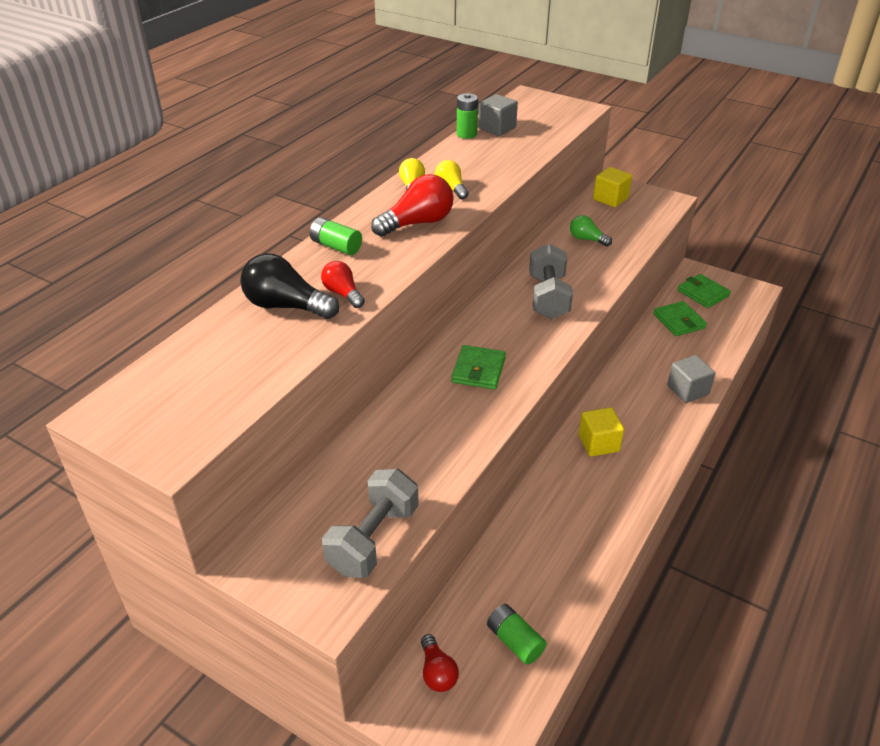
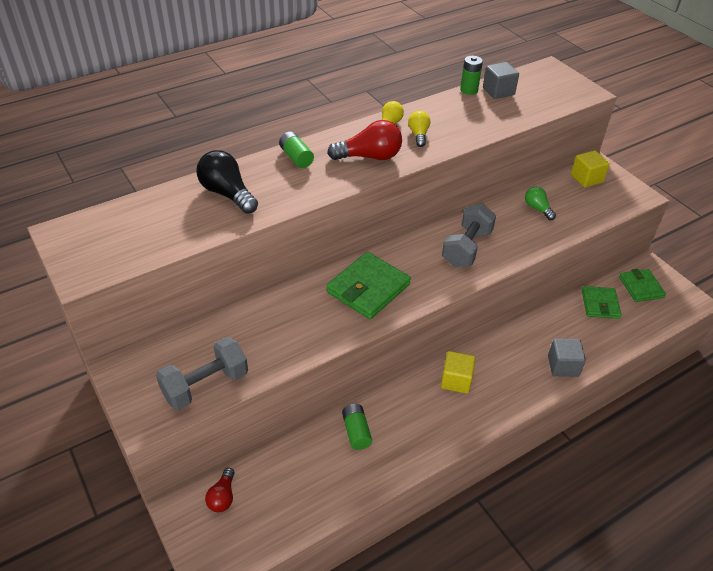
camera: 25 degrees right, 5 degrees up
red light bulb [321,261,365,308] -> none
green wallet [451,345,506,390] -> green wallet [326,252,411,319], size x1.54
green battery [487,604,547,665] -> green battery moved to [342,404,372,450]

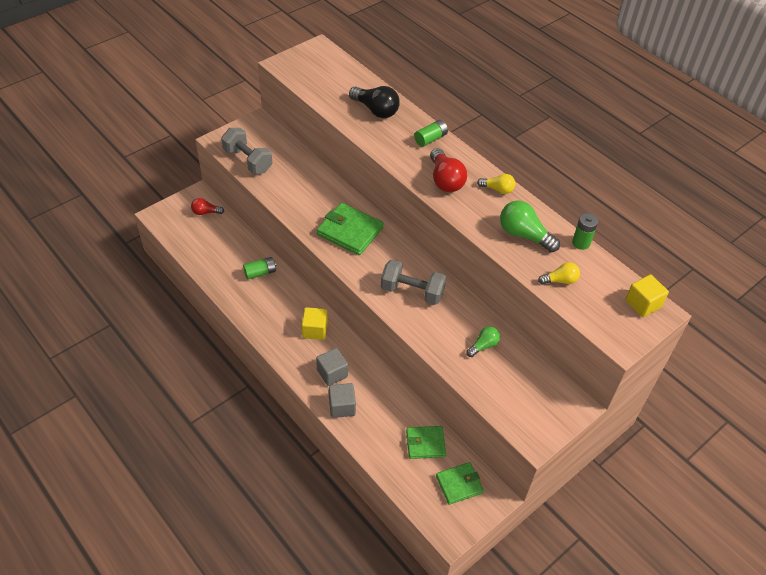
camera: 80 degrees right, 5 degrees up
black light bulb [197,150,258,214] -> black light bulb turned 90 degrees clockwise [349,86,400,118]
yellow light bulb [408,110,430,147] -> yellow light bulb moved to [538,262,580,284]
grey cube [483,62,519,99] -> grey cube moved to [316,348,348,386]
yellow cube [571,150,610,187] -> yellow cube moved to [625,274,669,317]
none -> green light bulb [500,200,560,252]

